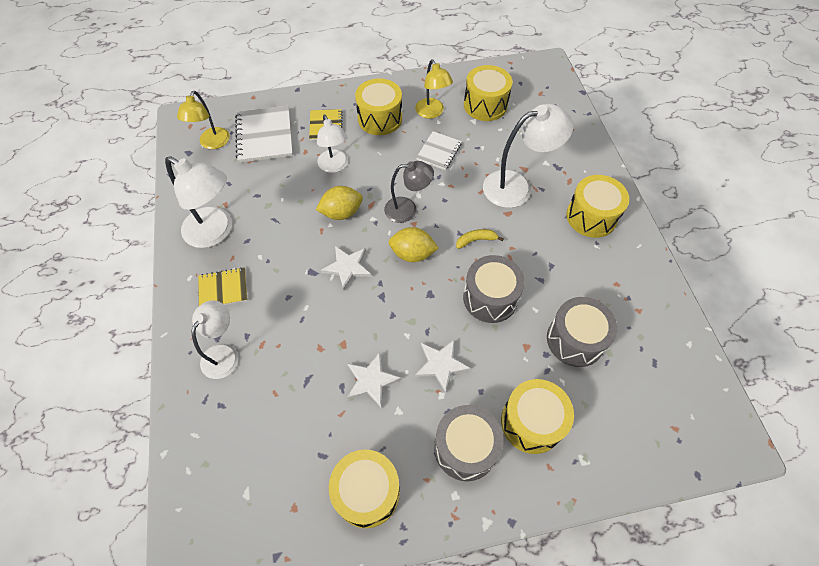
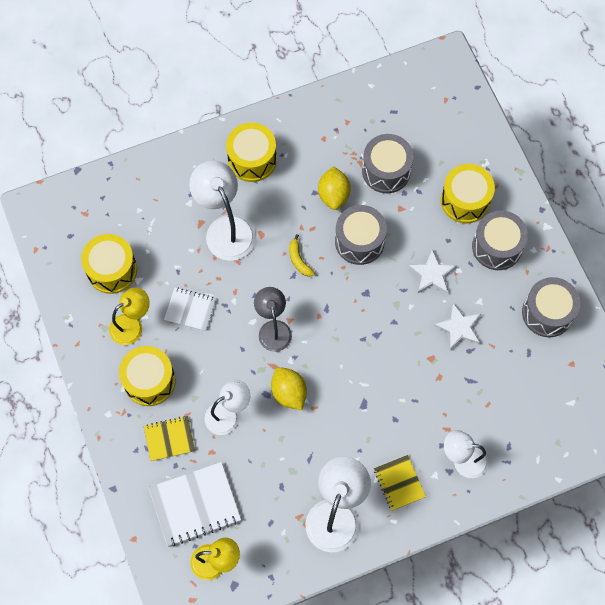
camera: 100 degrees left, 10 degrees up
white star [321,246,372,290] -> none
yellow drum [329,449,400,528] -> grey drum [522,277,580,337]
yellow lemon [388,227,439,262] -> yellow lemon moved to [318,166,351,210]

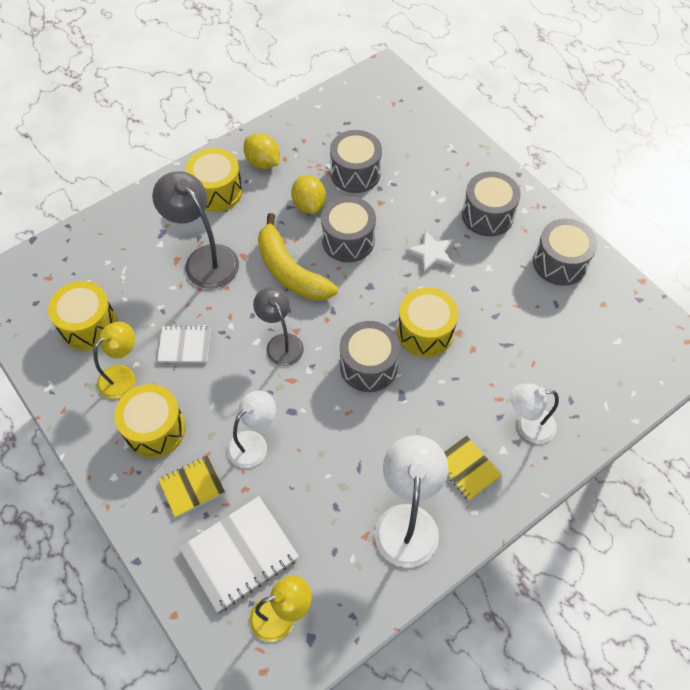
camera: 15 degrees left, 10 degrees down
white lamp [189,160,256,261] -> grey lamp [152,171,239,289]
yellow lemon [271,367,307,410] -> yellow lemon moved to [243,133,280,169]
yellow banana [289,234,315,277] -> yellow banana [258,213,338,301], size x2.33
white star [434,303,481,350] -> none
yellow drum [441,164,495,224] -> yellow drum moved to [397,287,458,357]
none -> grey drum [340,321,400,392]

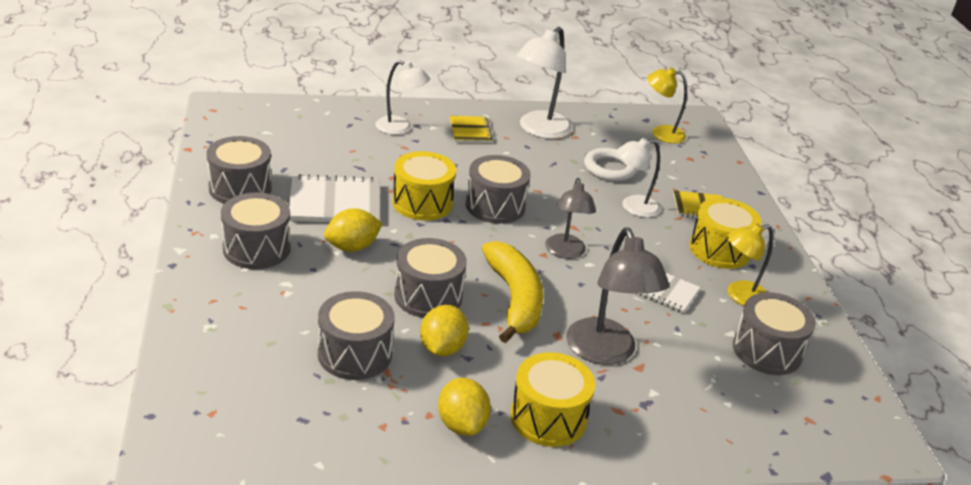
camera: 155 degrees left, 25 degrees down
yellow drum [48,281,117,351] -> grey drum [733,292,816,375]
white notebook [179,496,299,612] -> white notebook moved to [289,174,380,222]
white star [405,230,454,274] -> yellow lemon [324,208,383,252]
none -> white ring [584,148,637,182]

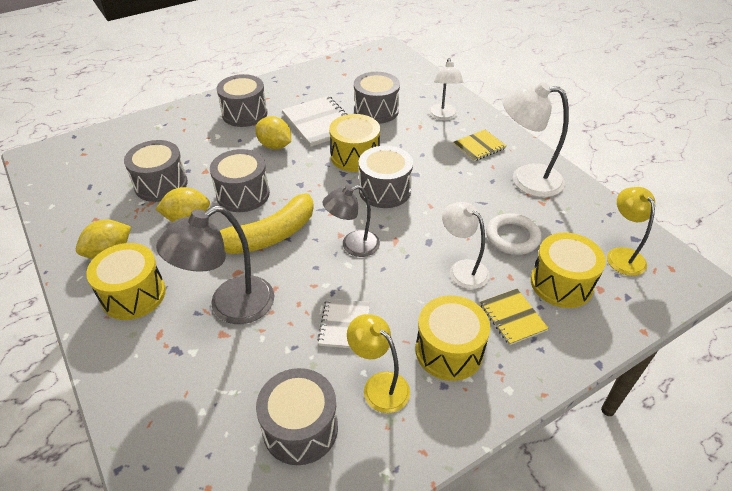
camera: 70 degrees right, 10 degrees up
grey drum [207,136,272,204] -> grey drum moved to [354,72,400,124]
none -> yellow drum [531,233,606,308]

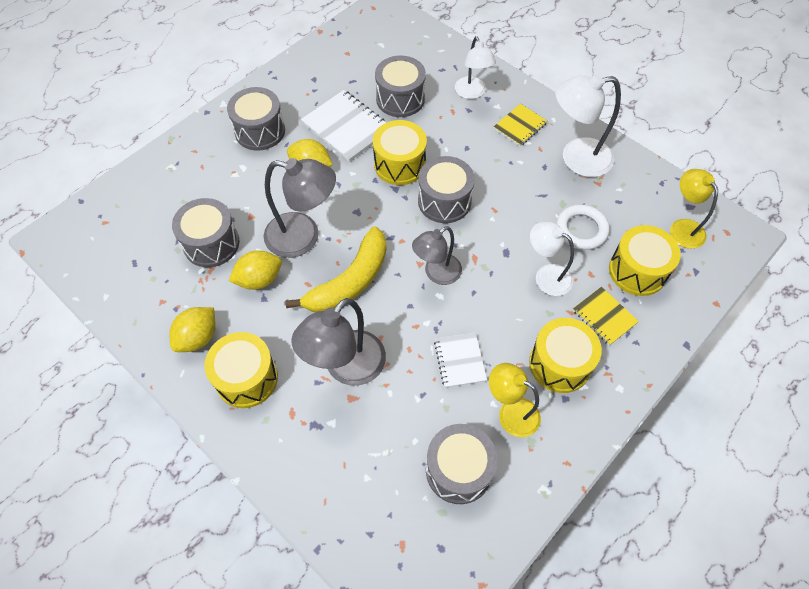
camera: 15 degrees left, 15 degrees up
grey drum [210,149,270,212] -> grey lamp [264,158,336,258]

